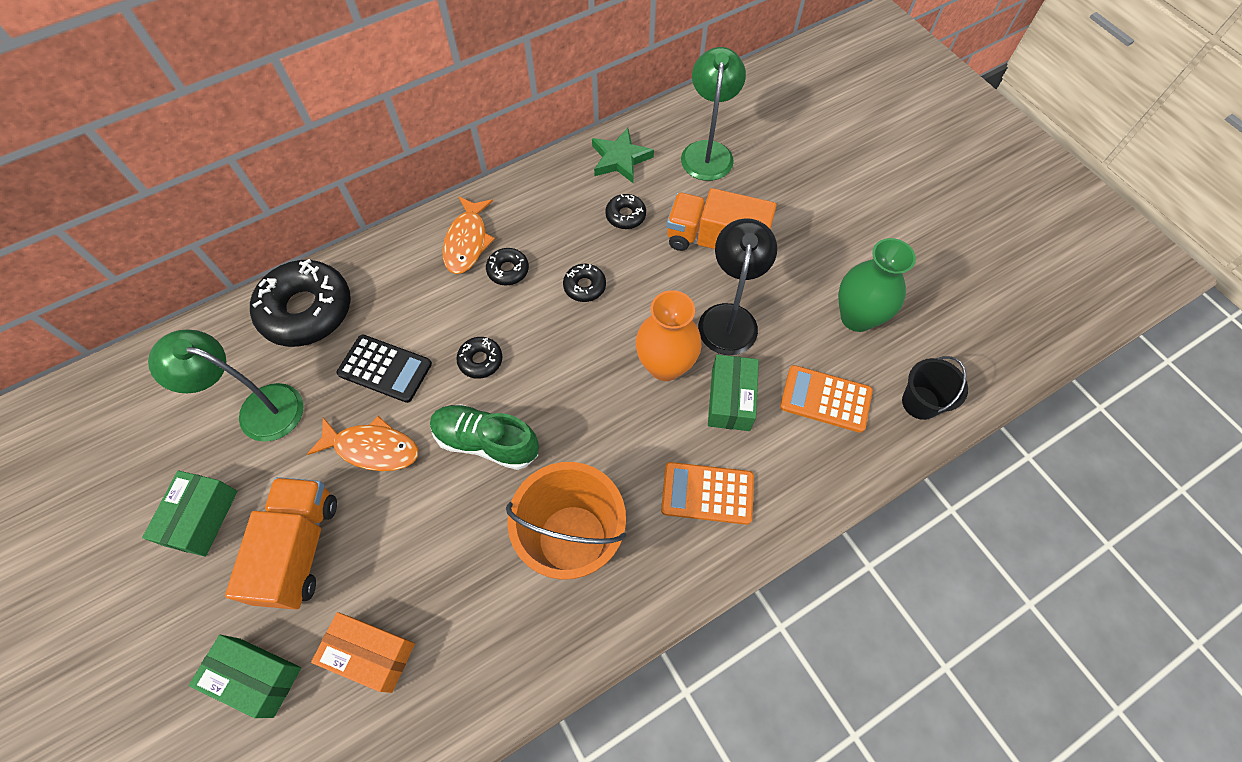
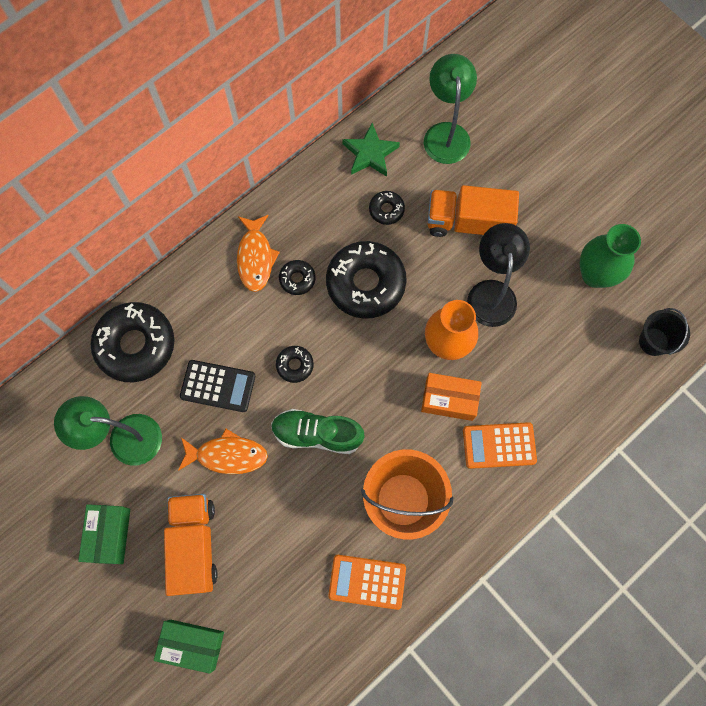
camera: 10 degrees left, 10 degrees up
orange box [311,612,415,693] -> orange box moved to [421,373,482,421]
black donut [563,264,606,302] -> black donut [326,241,407,319], size x2.17
green box [708,355,759,431] -> none
orange calculator [780,365,873,433] -> orange calculator moved to [328,555,406,610]

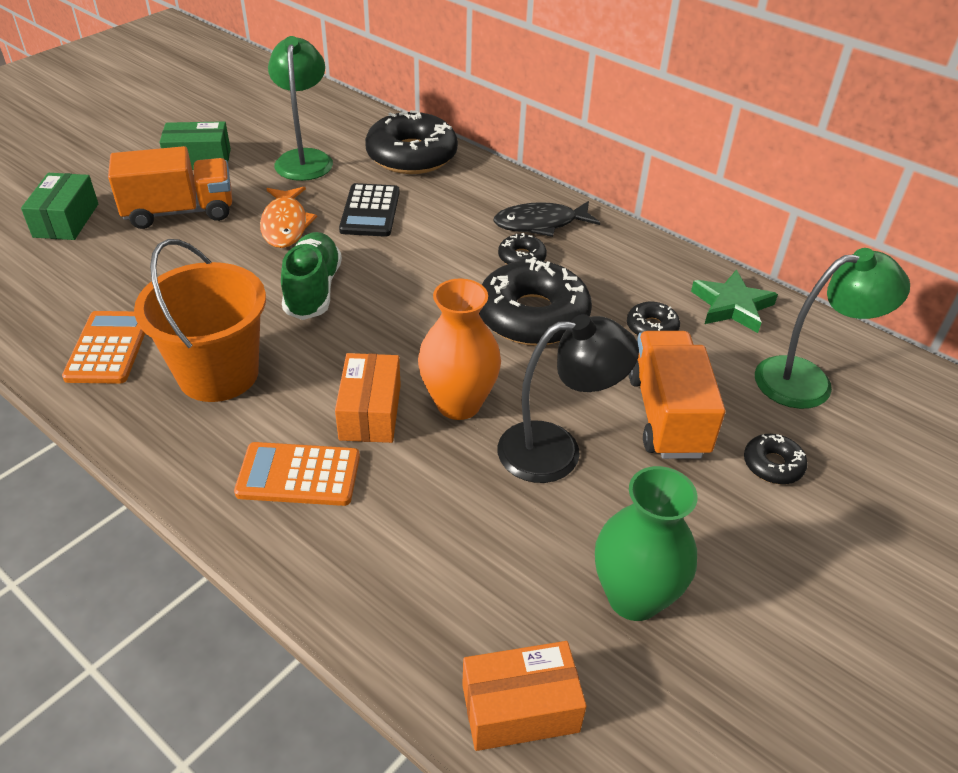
camera: 80 degrees right, 30 degrees down
orange fish [237,215,280,292] -> black fish [494,201,600,237]
black donut [276,346,314,383] -> black donut moved to [744,434,808,484]
orange calculator [463,422,537,469] -> orange calculator turned 75 degrees counterclockwise [234,442,360,506]
black bucket [639,308,690,356] -> orange box [462,641,587,751]

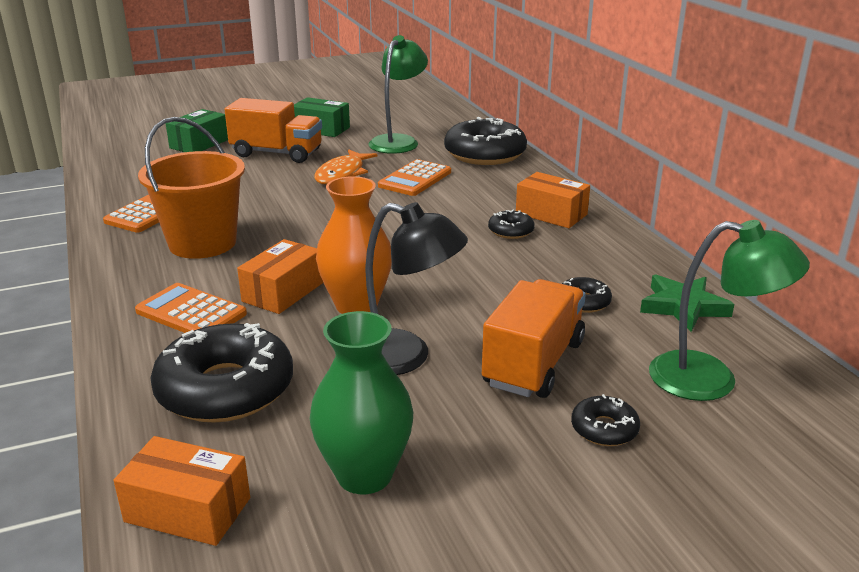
camera: 30 degrees right, 15 degrees down
green shoe [281,232,342,320] -> none
black calculator [339,183,400,237] -> orange calculator [378,159,451,196]
black donut [479,257,592,346] -> black donut moved to [151,323,293,423]
black fish [494,201,600,237] -> orange box [516,172,590,228]

